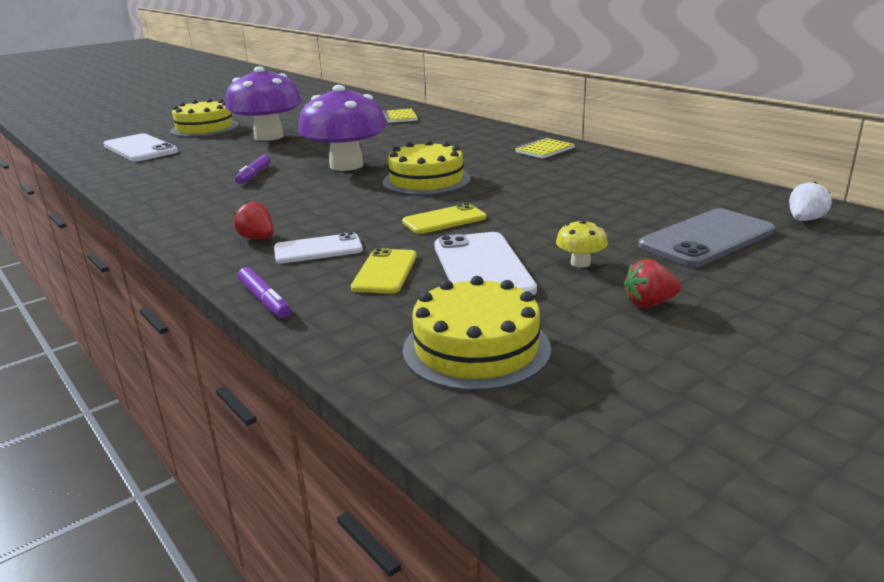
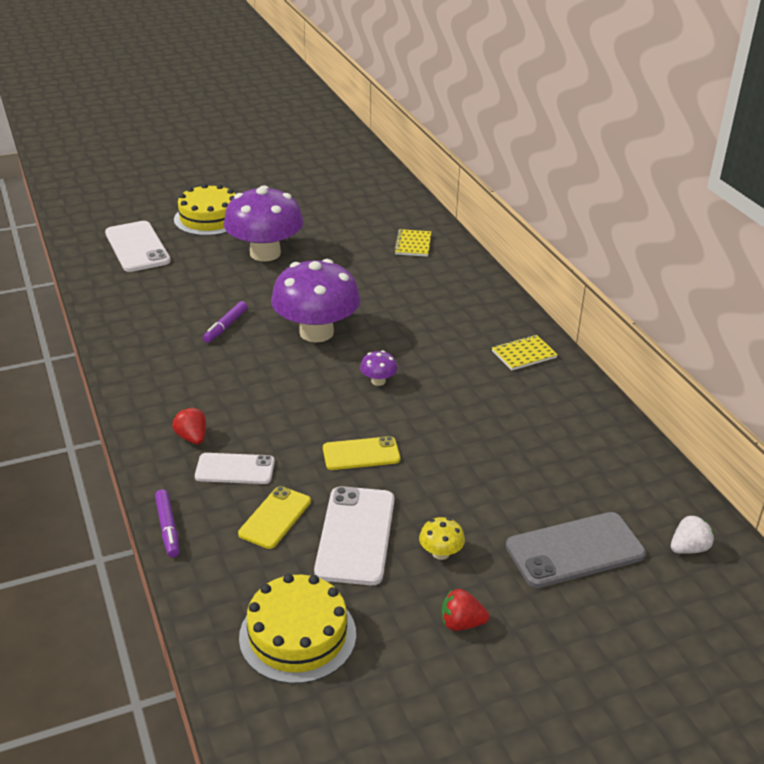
camera: 15 degrees right, 10 degrees up
yellow cake [383,140,470,195] -> purple mushroom [360,350,398,386]

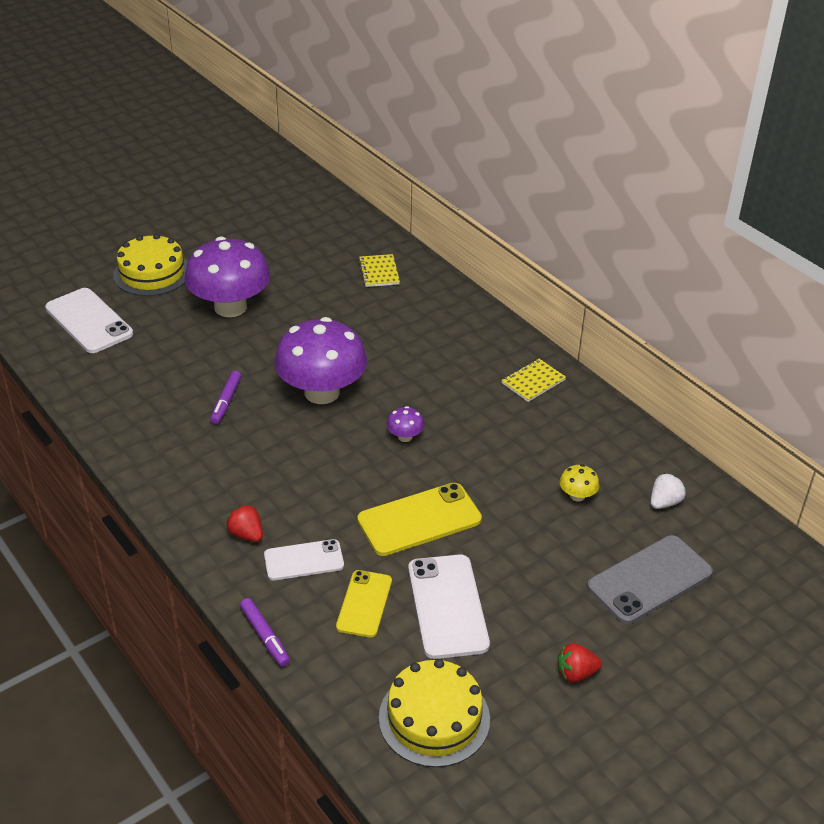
camera: 15 degrees left, 5 degrees up
yellow phone [323,436,400,470] -> yellow phone [357,483,482,556], size x1.57
yellow mushroom [419,517,465,560] -> yellow mushroom moved to [560,464,599,501]
white strawberry [671,515,714,554] -> white strawberry moved to [651,473,686,509]

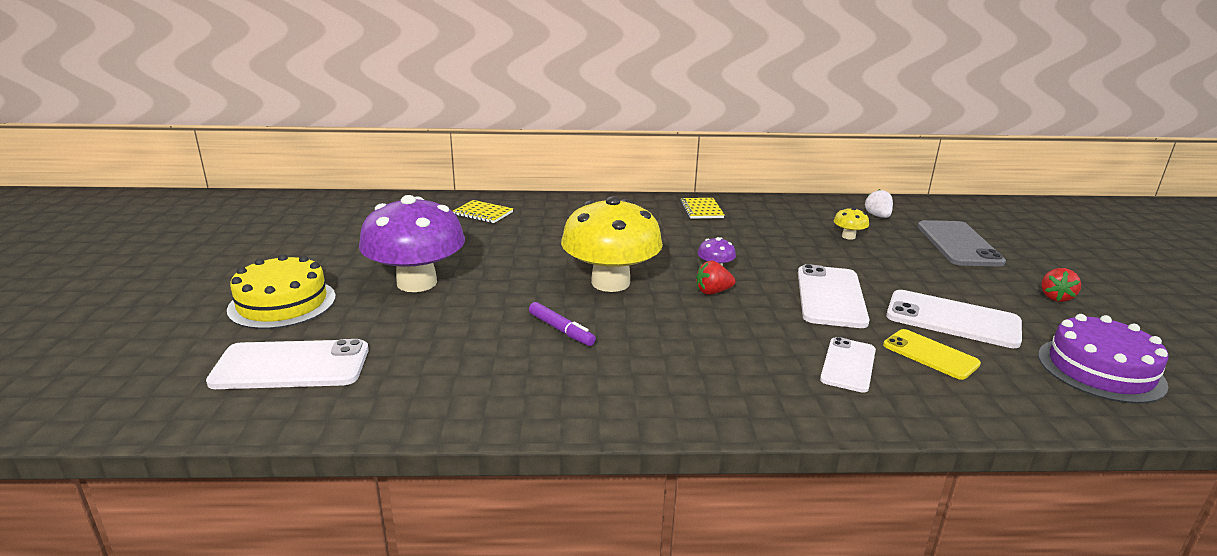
camera: 55 degrees left, 15 degrees down
red strawberry [226,504,263,542] -> red strawberry moved to [696,261,735,295]
purple marker [240,598,290,667] -> none
purple mushroom [274,317,367,404] -> yellow mushroom [561,196,663,292]
yellow phone [357,483,482,556] -> white phone [798,264,870,328]
yellow cake [379,659,490,767] -> purple cake [1038,314,1169,404]

